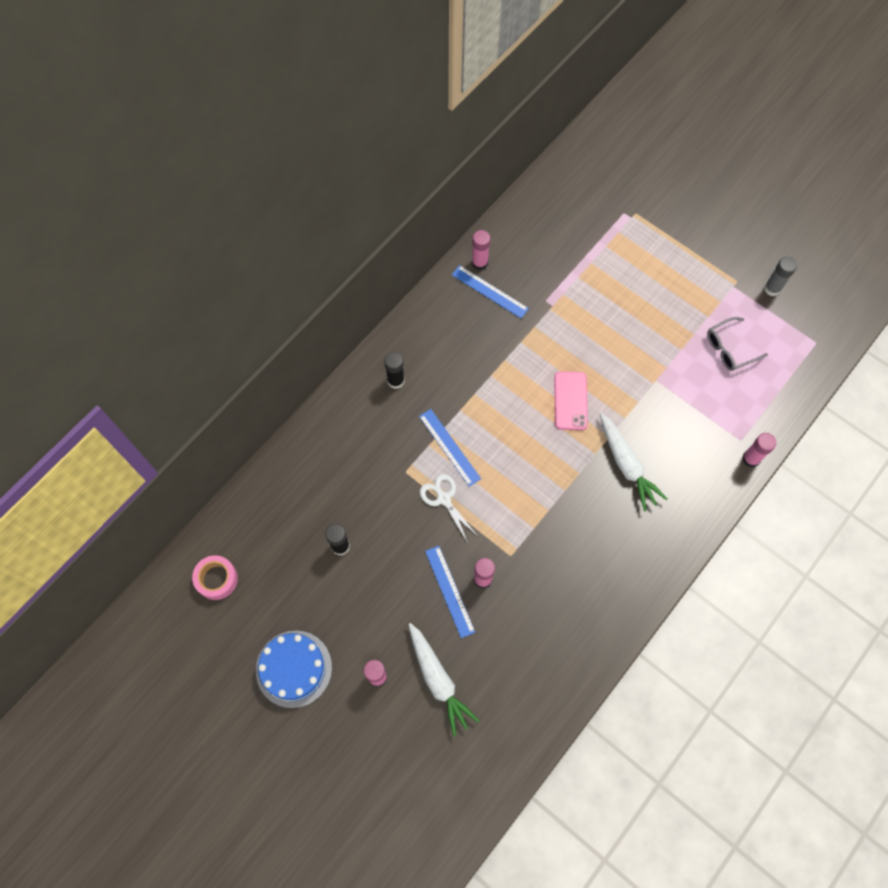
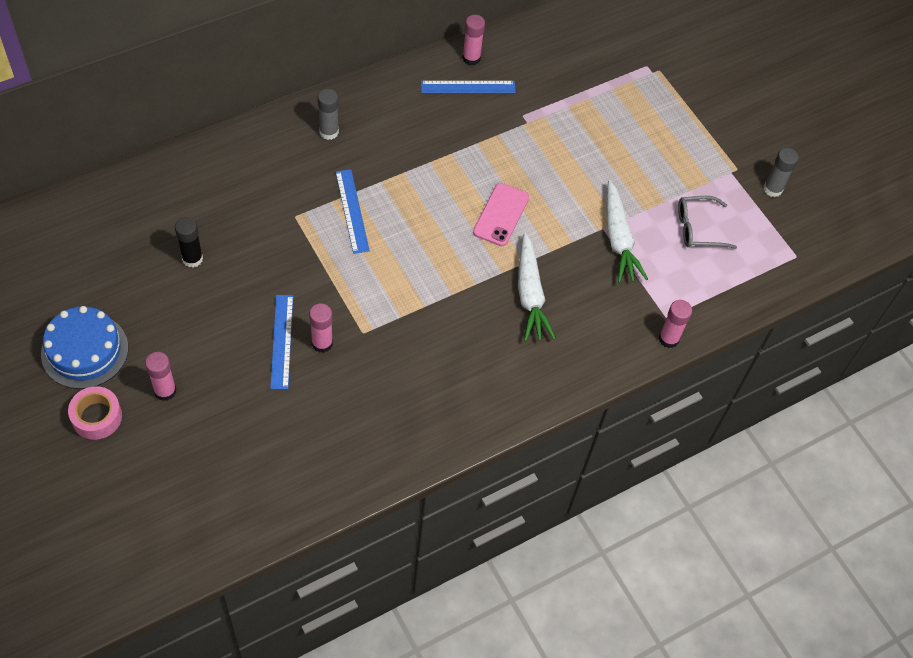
camera: 15 degrees right, 10 degrees down
pink tape [192,555,238,600] -> pink tape moved to [68,386,122,440]
black glue stick [384,352,405,389] -> grey glue stick [318,89,339,140]
white carrot [408,623,480,737] -> white carrot moved to [606,180,648,283]
white scissors [420,474,476,543] -> none
blue ruler [452,265,529,318] -> blue ruler turned 60 degrees counterclockwise [421,81,516,93]

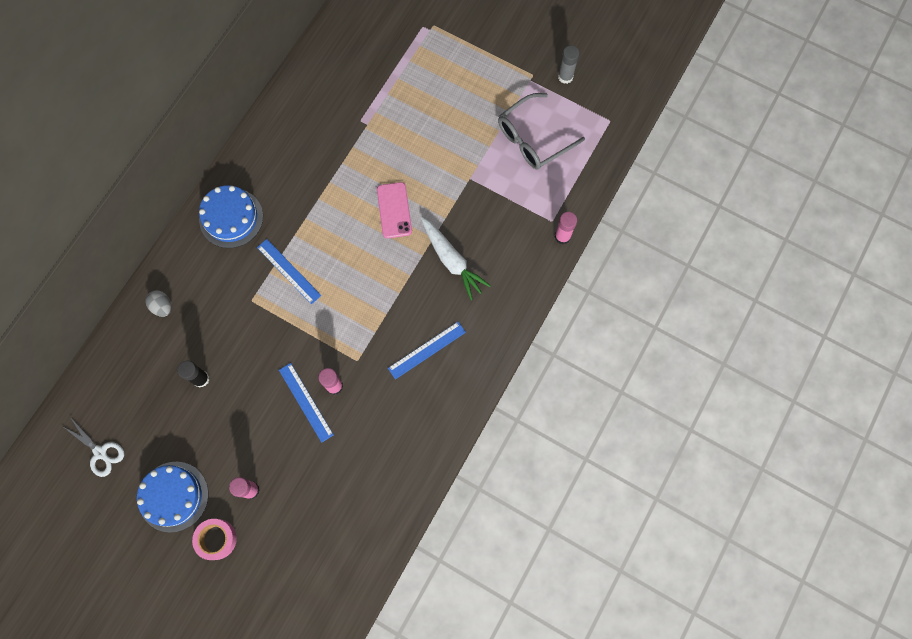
camera: 25 degrees left, 15 degrees up
grey glue stick [318,89,339,140] -> blue cake [199,185,263,248]
blue ruler [421,81,516,93] -> blue ruler moved to [388,322,466,379]
pink glue stick [462,15,485,65] -> none
white carrot [606,180,648,283] -> none
grey glasses [678,196,737,249] -> grey glasses [498,93,585,169], size x1.50
none -> white scissors [62,417,124,477]
none -> grey egg [145,290,171,317]

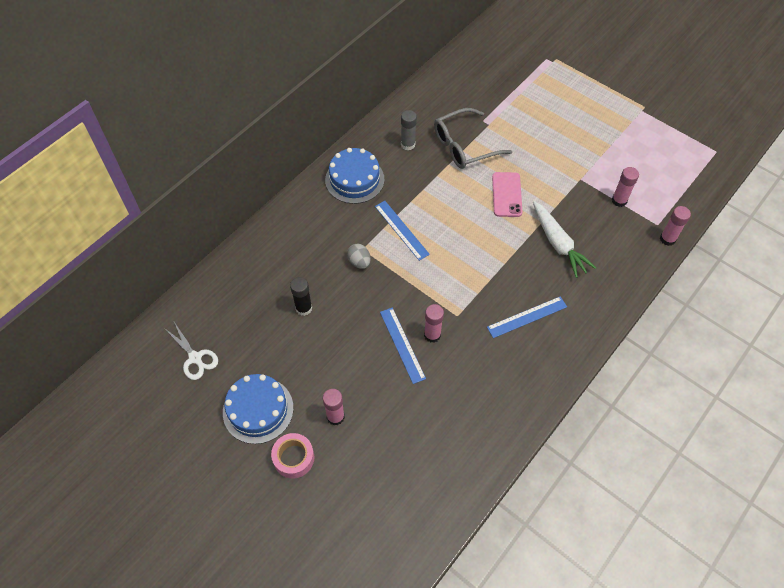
camera: 10 degrees right, 15 degrees down
grey egg [145,290,171,317] -> grey egg moved to [347,244,371,269]
grey glasses [498,93,585,169] -> grey glasses moved to [434,108,512,169]
grey glue stick [558,45,580,84] -> grey glue stick moved to [401,110,417,151]
none -> pink glue stick [612,167,639,207]

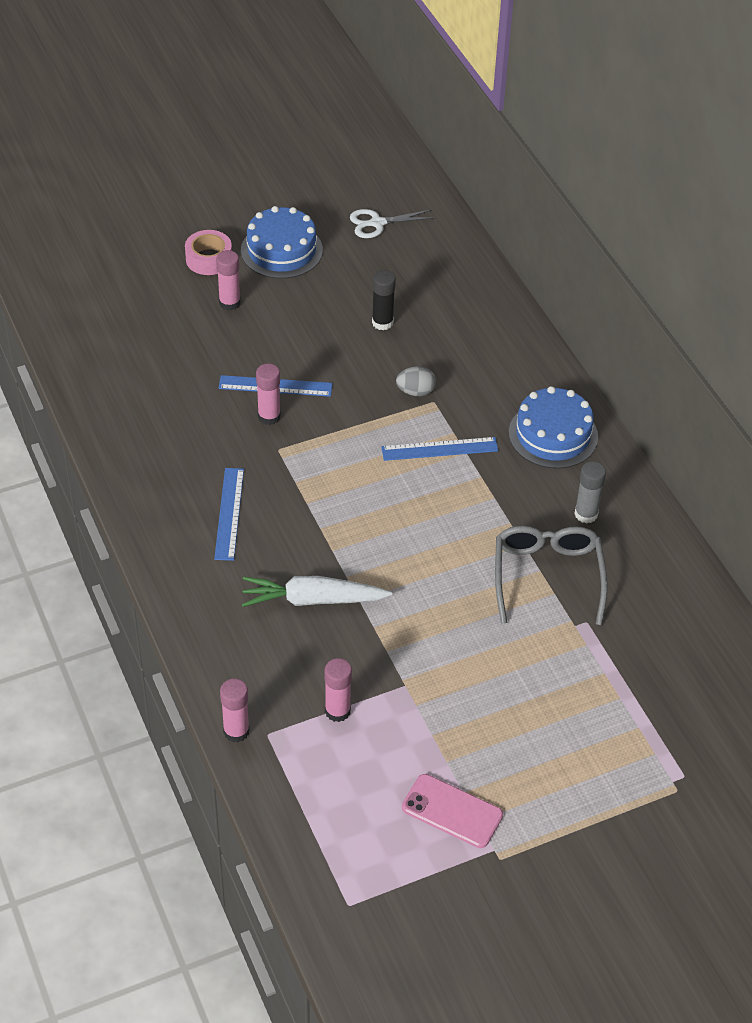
camera: 115 degrees right, 10 degrees down
pink phone [492,172,523,217] -> pink phone moved to [402,774,503,848]

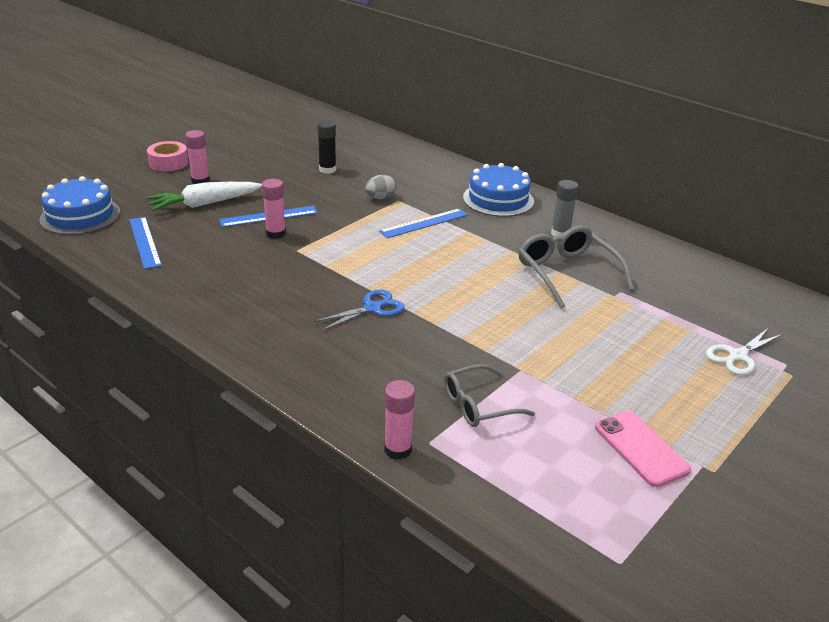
camera: 25 degrees left, 15 degrees down
blue ruler [214,468,244,561] -> blue ruler moved to [129,217,162,269]
blue cake [241,206,323,279] -> blue cake moved to [39,176,120,235]
white carrot [242,576,392,607] -> white carrot moved to [146,182,262,211]
pink glue stick [325,658,352,722] -> grey glasses [444,364,535,427]
white scissors [350,209,436,238] -> white scissors moved to [706,328,783,375]
pink phone [402,774,503,848] -> pink phone turned 60 degrees clockwise [595,411,691,487]
none -> blue scissors [313,289,405,331]

